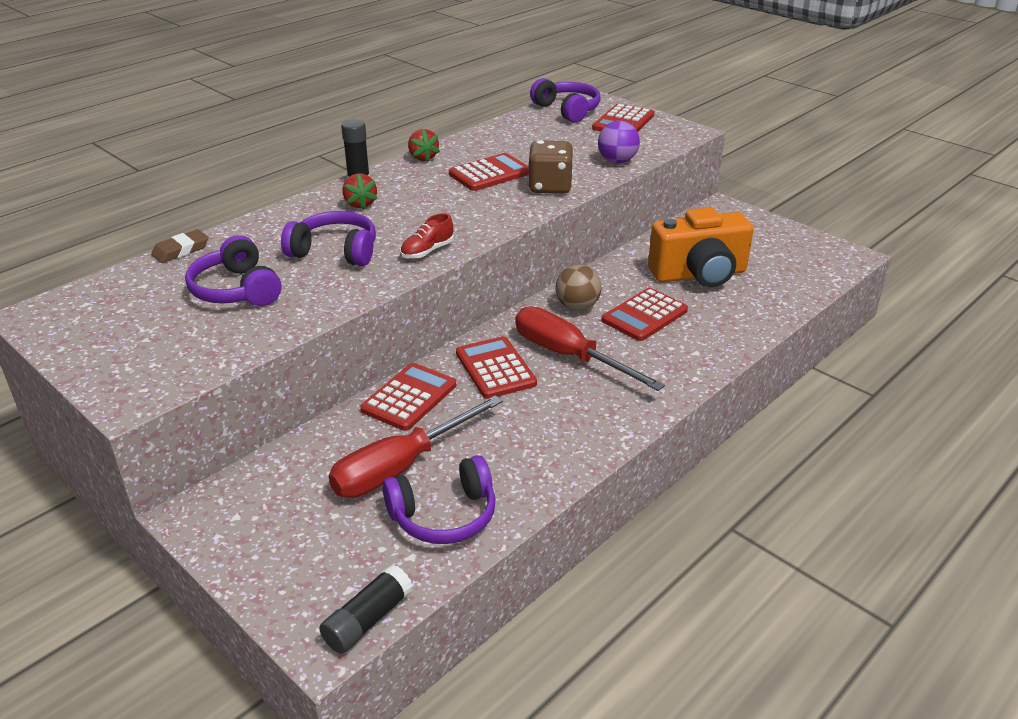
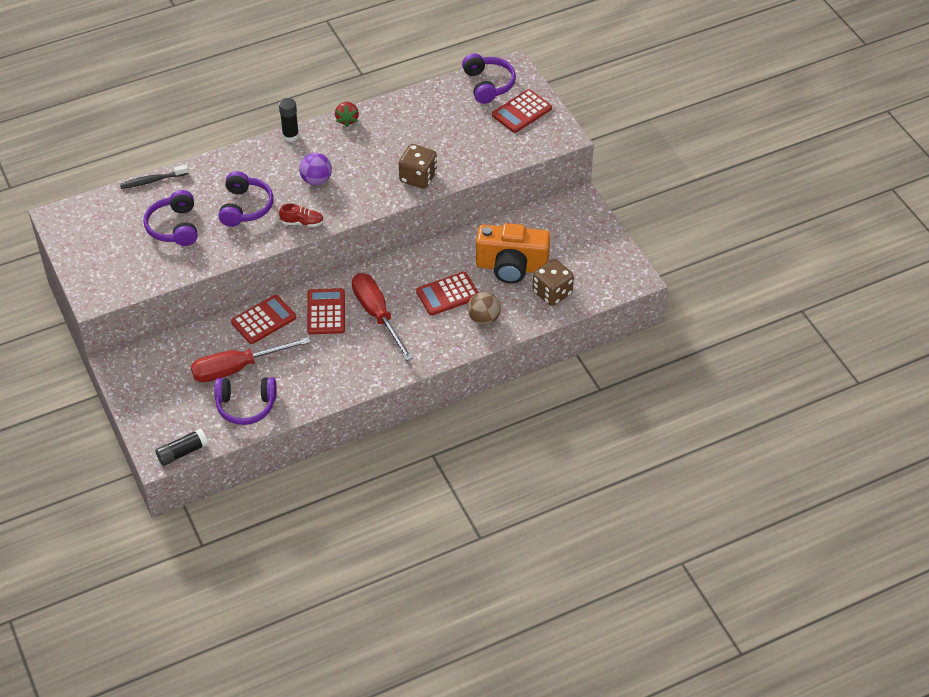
camera: 20 degrees right, 15 degrees up
brown eraser [151,229,209,263] -> black toothbrush [120,165,189,189]
purple headphones [281,211,376,266] -> purple headphones turned 60 degrees clockwise [218,171,273,227]
red strawberry [342,173,378,210] -> none
red shoe [400,213,454,259] -> red shoe turned 150 degrees counterclockwise [279,204,324,227]
red calculator [449,153,529,191] -> none
brown ball [556,264,602,311] -> brown ball moved to [467,292,501,325]
purple ball [598,121,640,163] -> purple ball moved to [299,153,332,185]
none -> brown dice [533,259,574,306]

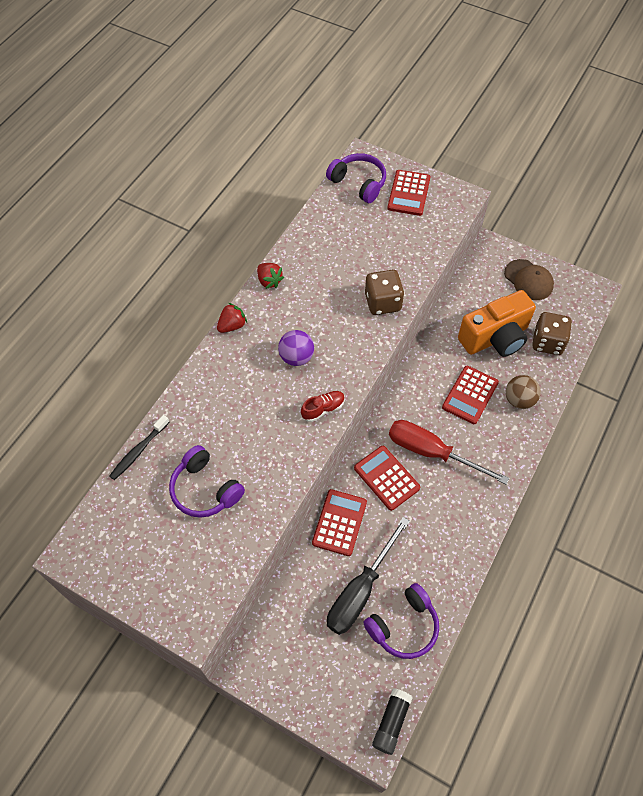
camera: 35 degrees left, 10 degrees up
red screwdriver [191,337,311,382] -> black screwdriver [327,517,410,635]
purple headphones [218,171,273,227] -> none
black glue stick [279,98,299,142] -> red strawberry [217,303,247,333]
none -> brown cap [504,259,554,300]

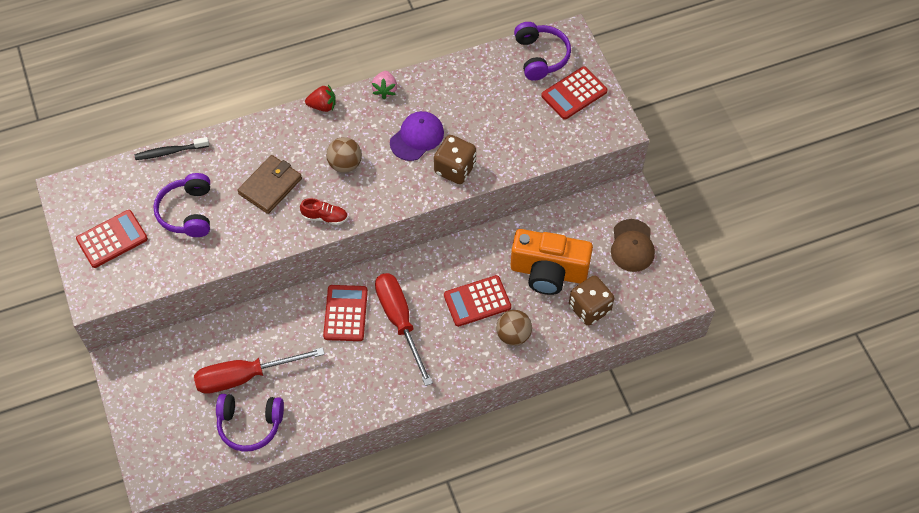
camera: 40 degrees right, 0 degrees up
red strawberry [257,263,284,289] -> pink strawberry [371,71,397,99]
purple ball [278,330,314,366] -> brown ball [326,137,362,173]
red calculator [312,489,367,556] -> red calculator moved to [76,210,148,268]
black screwdriver [327,517,410,635] -> red screwdriver [194,347,325,394]
black glue stick [372,688,413,755] -> none
none -> brown wallet [237,155,302,214]
none -> purple cap [390,111,444,161]

